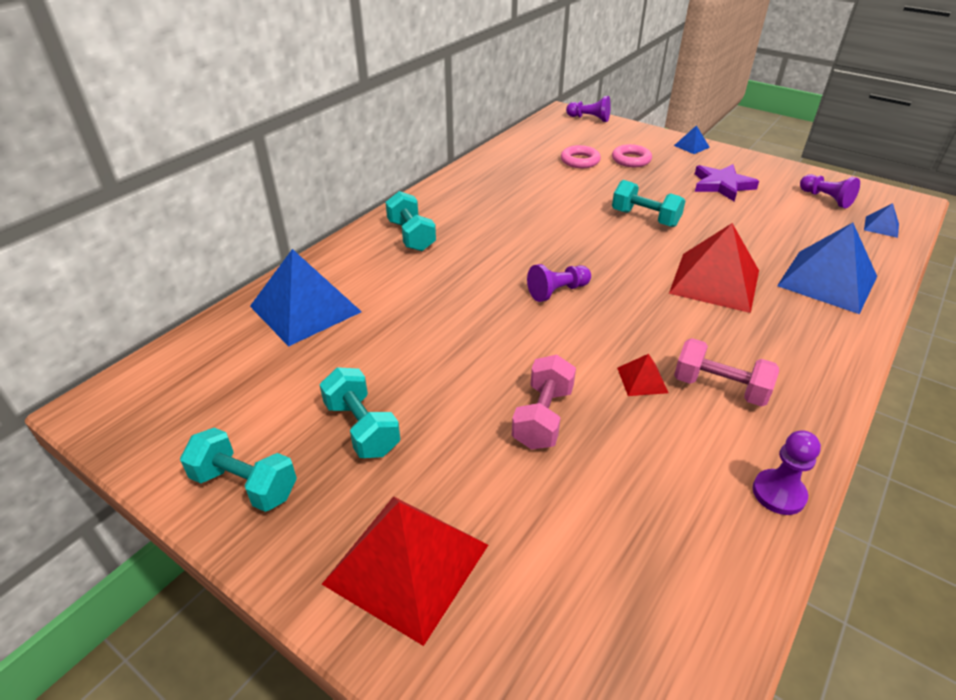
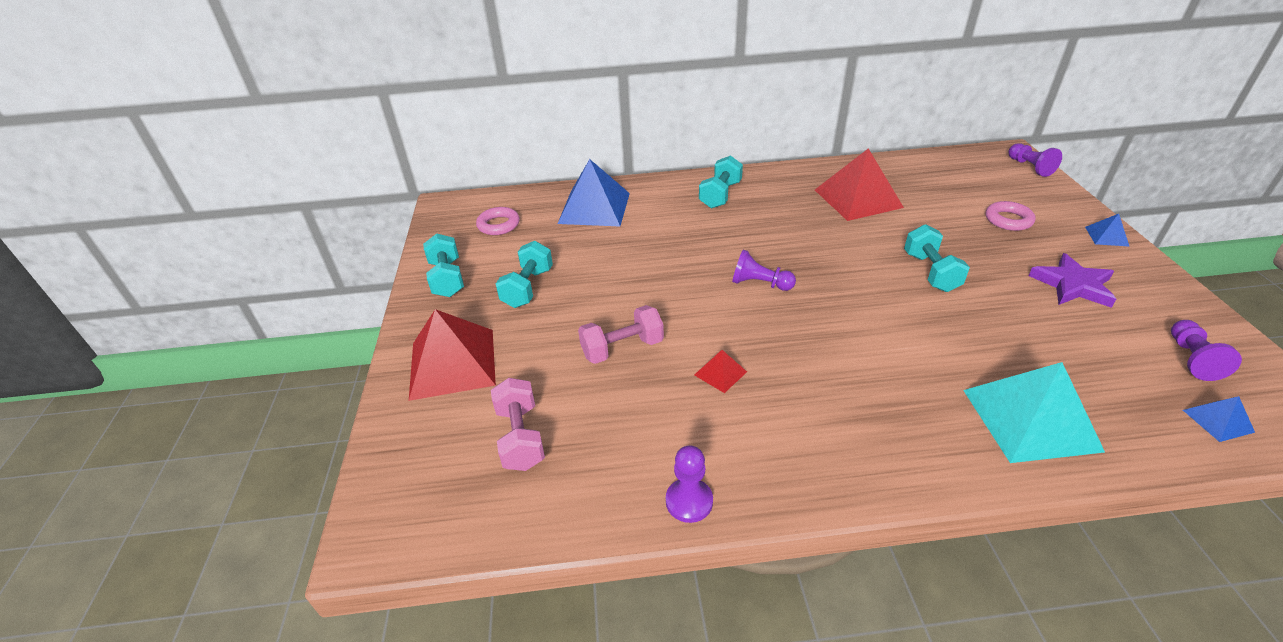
camera: 50 degrees right, 0 degrees up
pink ring [561,145,601,168] -> pink ring moved to [476,207,520,235]
red pyramid [669,223,759,313] -> red pyramid moved to [815,148,904,221]
pink dumbbell [674,338,779,407] -> pink dumbbell moved to [491,378,545,471]
blue pyramid [777,223,877,314] -> turquoise pyramid [963,362,1105,463]

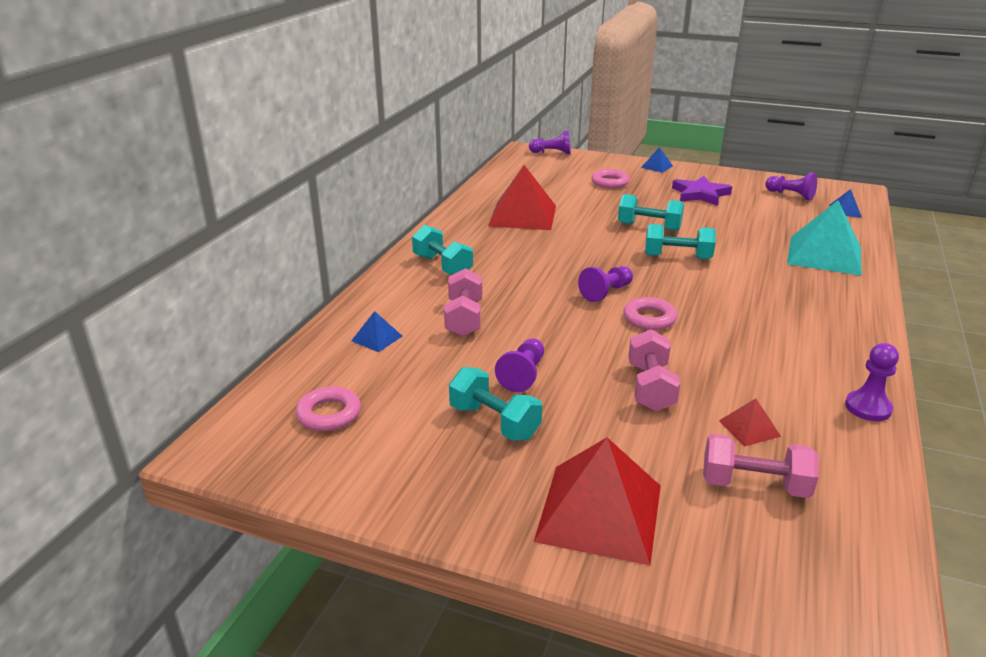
camera: 65 degrees left, 10 degrees down
turquoise dumbbell [423,233,464,297] -> turquoise dumbbell moved to [645,224,716,260]
blue pyramid [558,159,630,226] -> blue pyramid [351,311,402,352], size x0.45
red pyramid [695,350,747,393] -> red pyramid moved to [719,398,781,447]
none -> pink dumbbell [444,268,482,337]
none -> purple pawn [495,338,544,392]
none -> pink ring [624,297,677,330]

